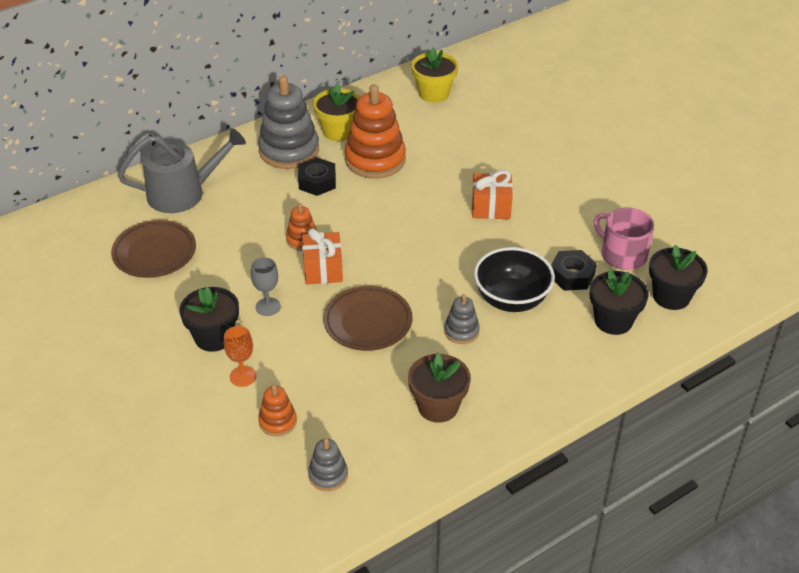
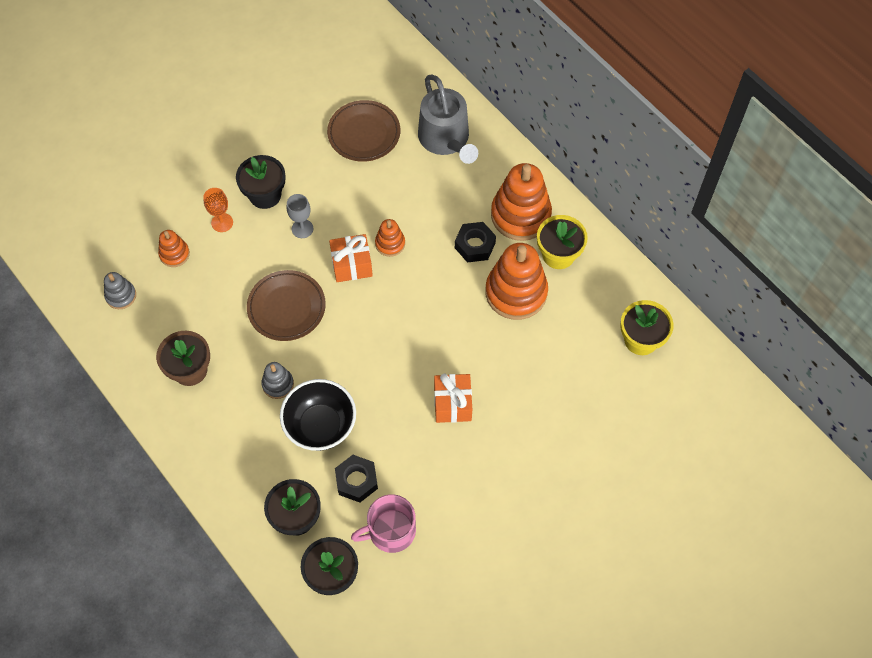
camera: 85 degrees right, 20 degrees up
grey stacking toy [258,75,319,169] -> orange stacking toy [491,163,552,241]
pink mug [594,208,654,270] -> pink mug turned 150 degrees counterclockwise [351,494,416,553]

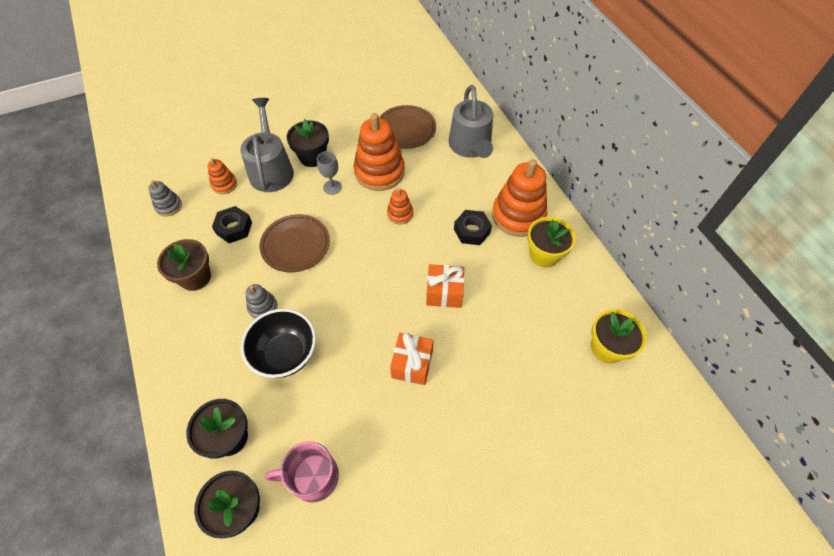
camera: 15 degrees right, 5 degrees down
orange goblet [203,188,233,232] -> grey watering can [240,98,294,192]
orange gift [329,234,373,282] -> orange gift moved to [426,264,464,308]
black nut [335,455,378,502] -> black nut moved to [212,206,252,243]
orange stacking toy [485,243,548,320] -> orange stacking toy moved to [354,113,405,191]

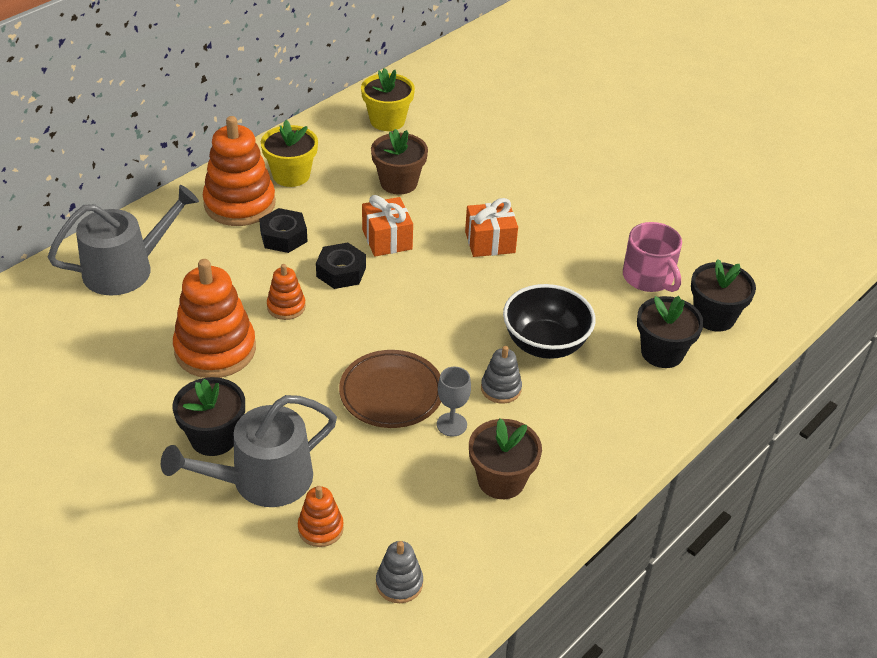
camera: 115 degrees left, 15 degrees down
black nut [212,206,252,243] -> black nut moved to [316,243,366,289]
grey goblet [317,151,342,195] -> grey goblet moved to [437,367,471,437]
brown plate [379,105,436,149] -> none
none -> brown flower pot [371,129,428,195]

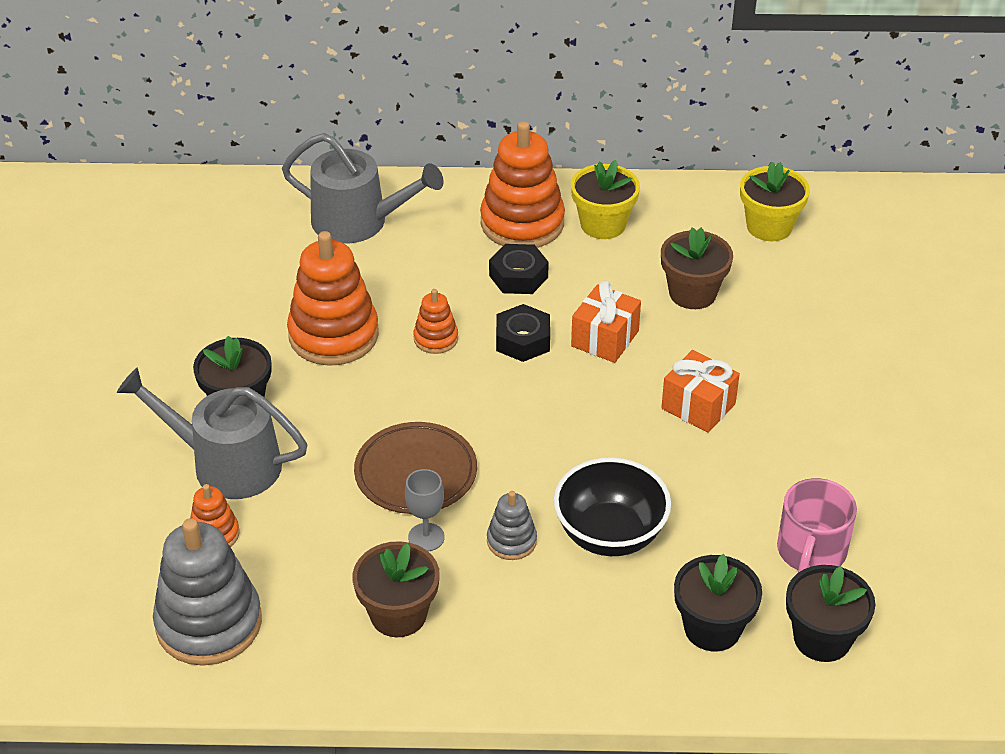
camera: 50 degrees right, 0 degrees up
grey stacking toy [376,541,423,603] -> grey stacking toy [153,518,262,666], size x2.02

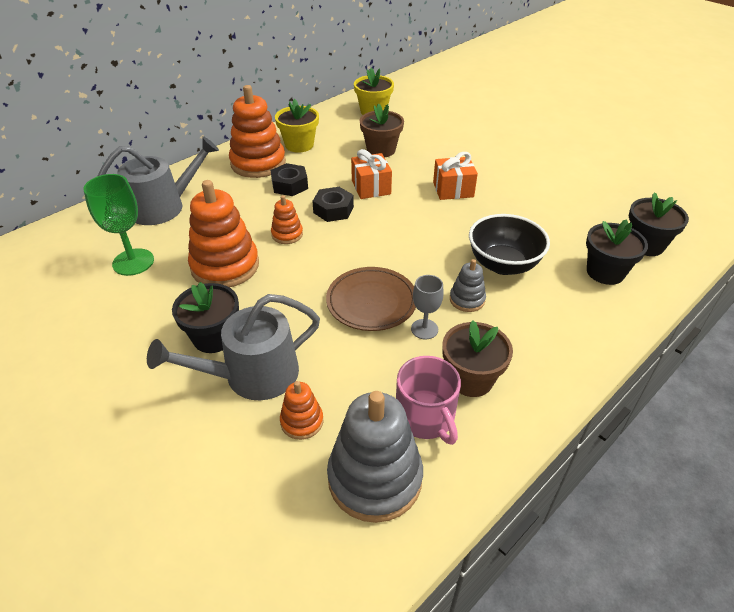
camera: 45 degrees left, 0 degrees up
pink mug [777,478,857,573] -> pink mug moved to [396,356,461,445]
none -> green goblet [83,174,154,276]

